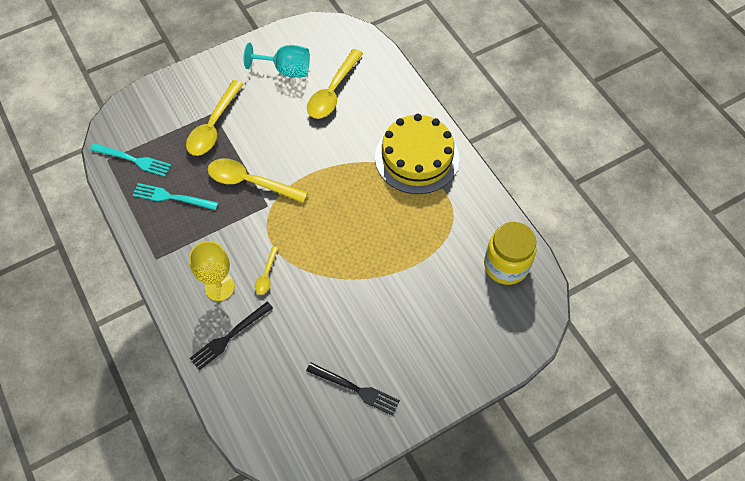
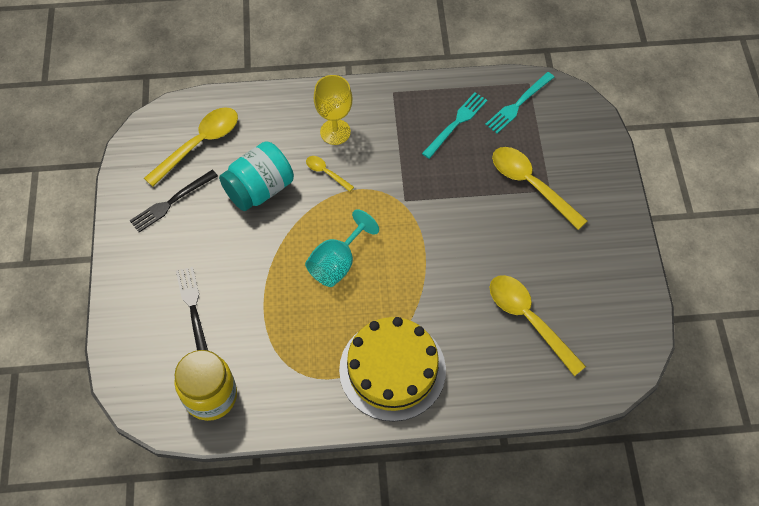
camera: 115 degrees right, 0 degrees up
black fork [190,302,273,370] -> black fork moved to [176,267,208,350]
yellow spoon [208,158,308,203] -> yellow spoon moved to [144,107,238,187]
turquoise goblet [244,43,310,78] -> turquoise goblet moved to [305,209,379,287]
none -> turquoise jar [219,141,294,211]

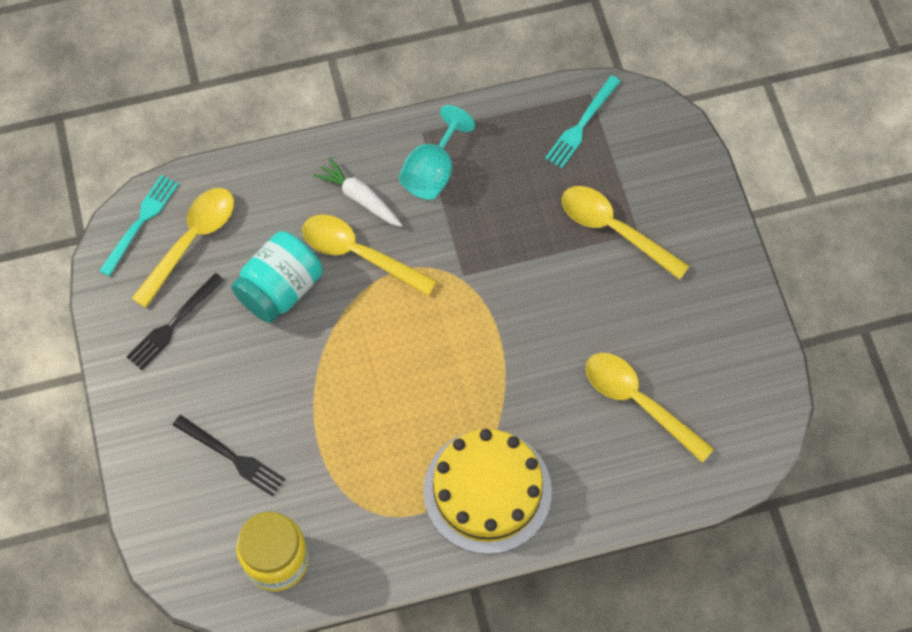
camera: 10 degrees left, 5 degrees up
black fork [176,267,208,350] -> black fork turned 150 degrees clockwise [173,415,285,497]
turquoise goblet [305,209,379,287] -> turquoise goblet moved to [399,105,475,200]
yellow spoon [306,156,354,192] -> yellow spoon [302,214,437,296], size x2.02
yellow goblet [314,75,352,145] -> white carrot [313,157,402,227]
turquoise fork [422,92,487,159] -> turquoise fork moved to [99,175,179,276]

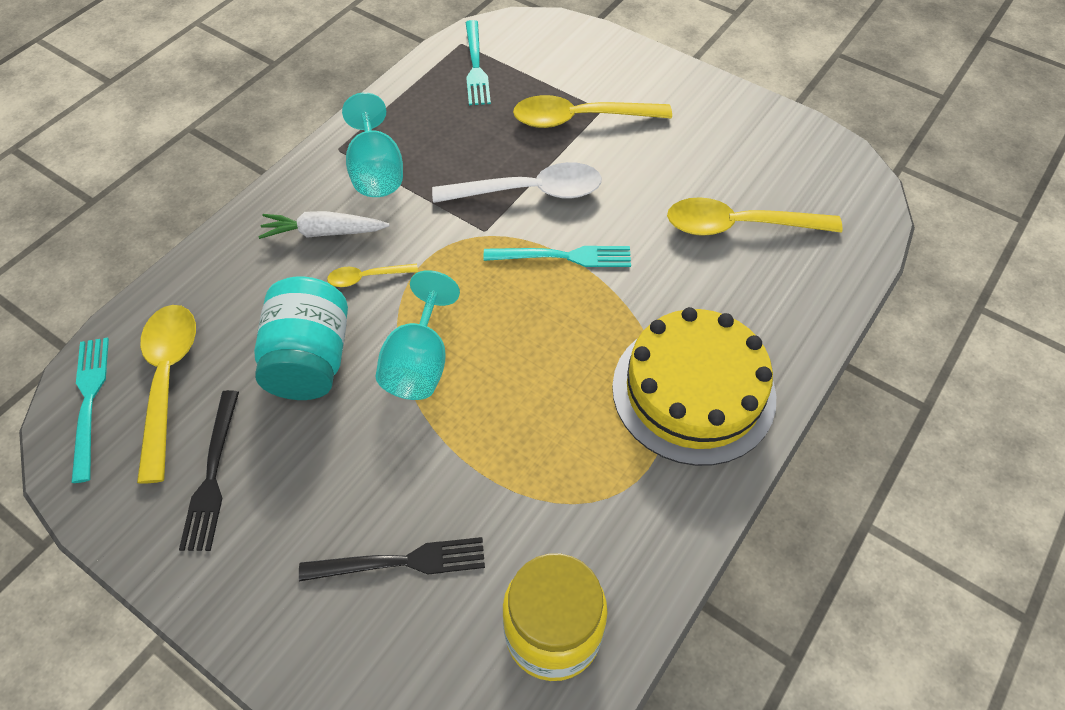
camera: 40 degrees left, 10 degrees down
yellow spoon [302,214,437,296] -> yellow spoon [327,264,418,287], size x0.49
none -> turquoise goblet [376,270,460,400]
none -> white spoon [432,162,602,203]
none -> turquoise fork [484,246,631,267]

